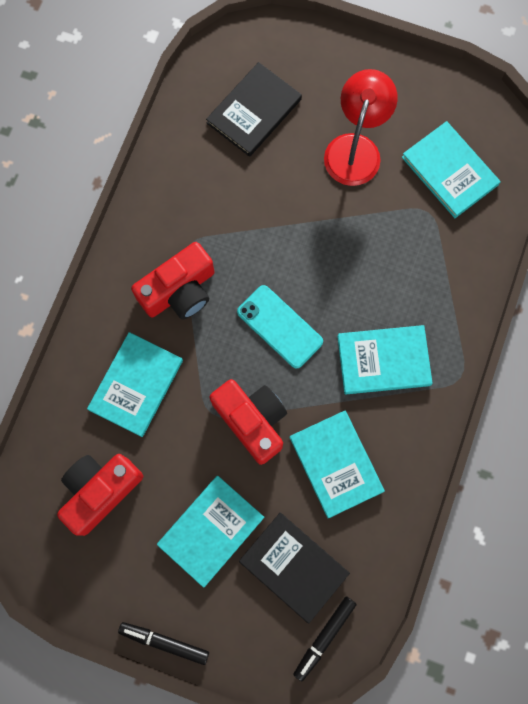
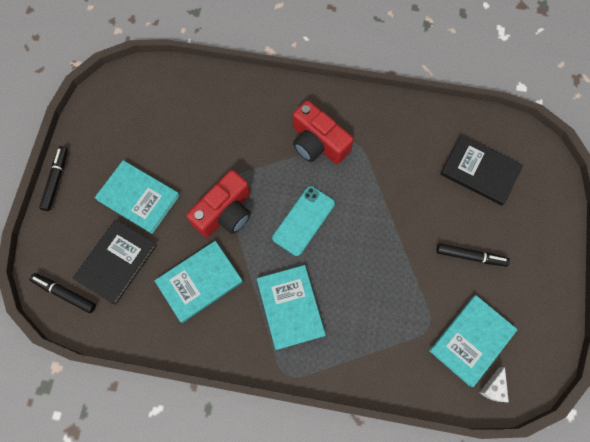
camera: 80 degrees right, 5 degrees down
red camera [57,454,143,536] -> none
turquoise book [87,332,183,437] -> none
red lamp [324,69,398,186] -> black marker [437,243,510,267]
none -> white cheese [479,367,509,402]

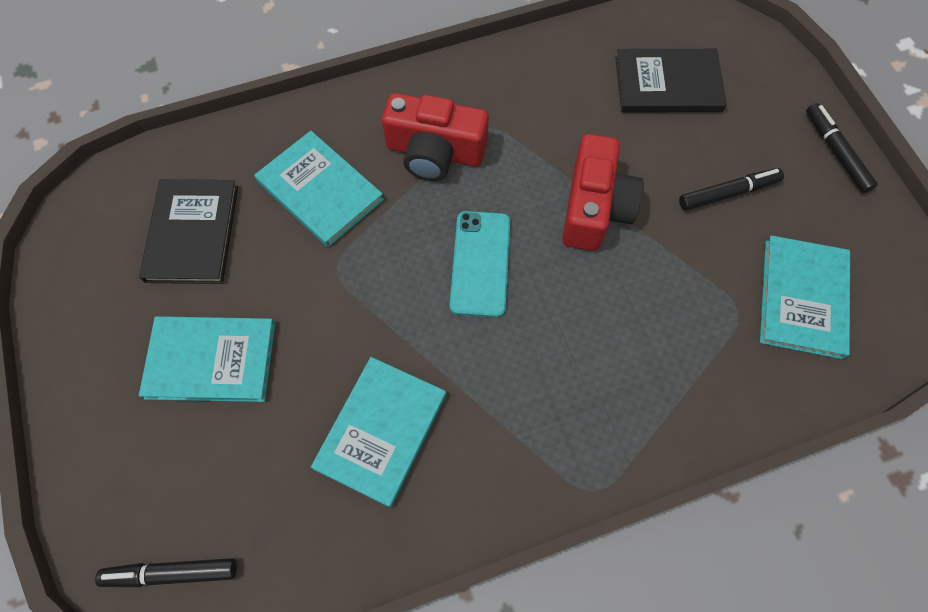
camera: 30 degrees left, 5 degrees down
black marker [39,146,68,211] -> black marker moved to [806,103,878,193]
black book [73,219,157,305] -> black book moved to [139,179,238,284]
red camera [186,170,251,238] -> red camera moved to [562,134,644,251]
turquoise book [257,265,326,350] -> turquoise book moved to [255,131,384,247]
white cheese [479,367,509,402] -> none

